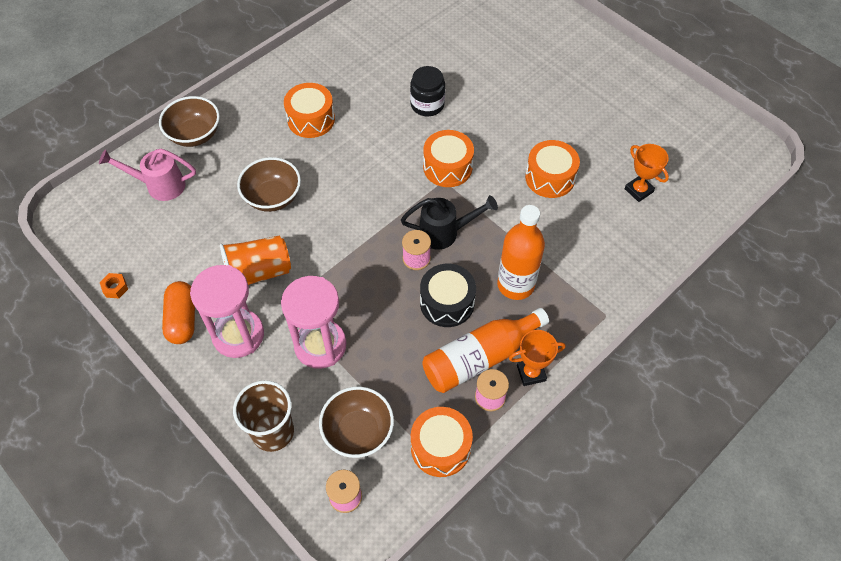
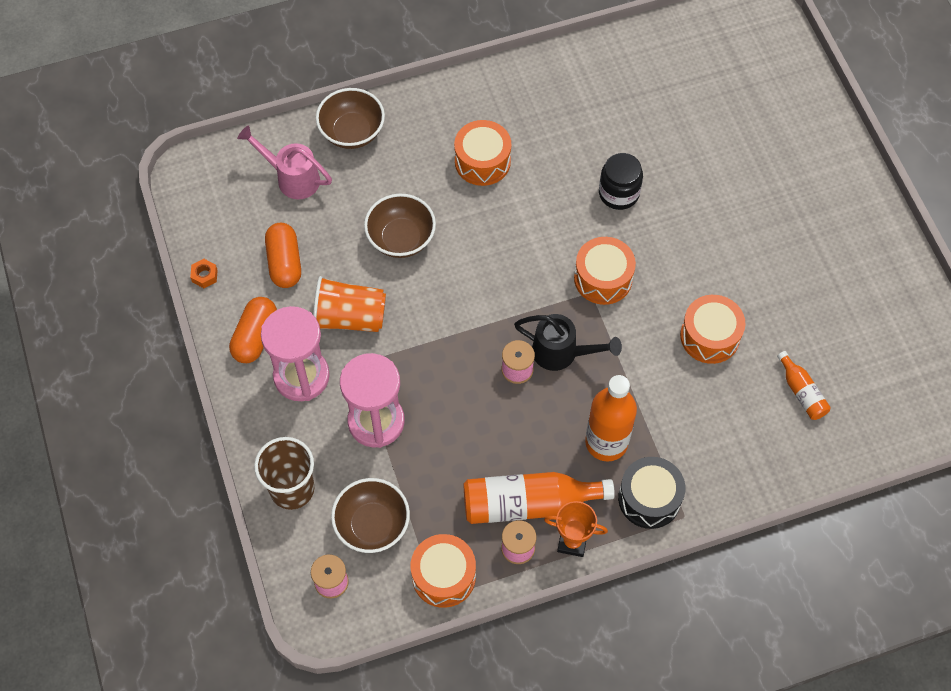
camera: 25 degrees right, 5 degrees up
black drum [420,264,476,327] -> black drum moved to [618,457,685,529]
orange trophy [625,144,669,202] -> orange bottle [777,351,831,420]
none -> orange capsule [265,223,301,288]

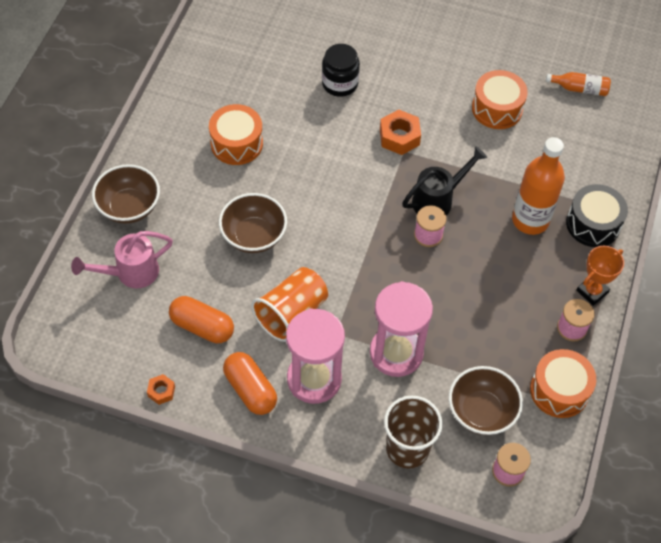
camera: 55 degrees left, 5 degrees down
orange bottle [464,472,615,524] -> none
orange drum [574,237,636,305] -> orange nut [380,109,421,155]

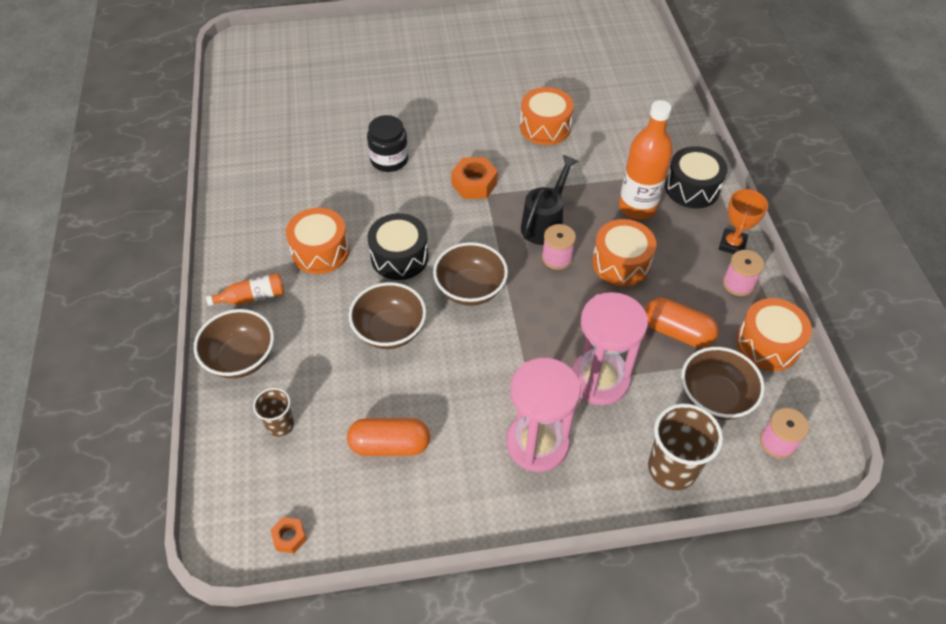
camera: 25 degrees left, 5 degrees down
pink watering can [71,231,173,288] -> brown cup [253,388,294,437]
orange nut [147,374,175,405] -> orange nut moved to [271,517,307,554]
orange capsule [223,352,277,415] -> orange capsule moved to [645,298,719,348]
orange cup [251,267,328,342] -> none
orange bottle [546,72,611,96] -> orange bottle moved to [206,273,284,306]
none -> black drum [367,213,429,280]
none -> brown bowl [433,242,508,306]
none -> orange drum [592,219,656,286]

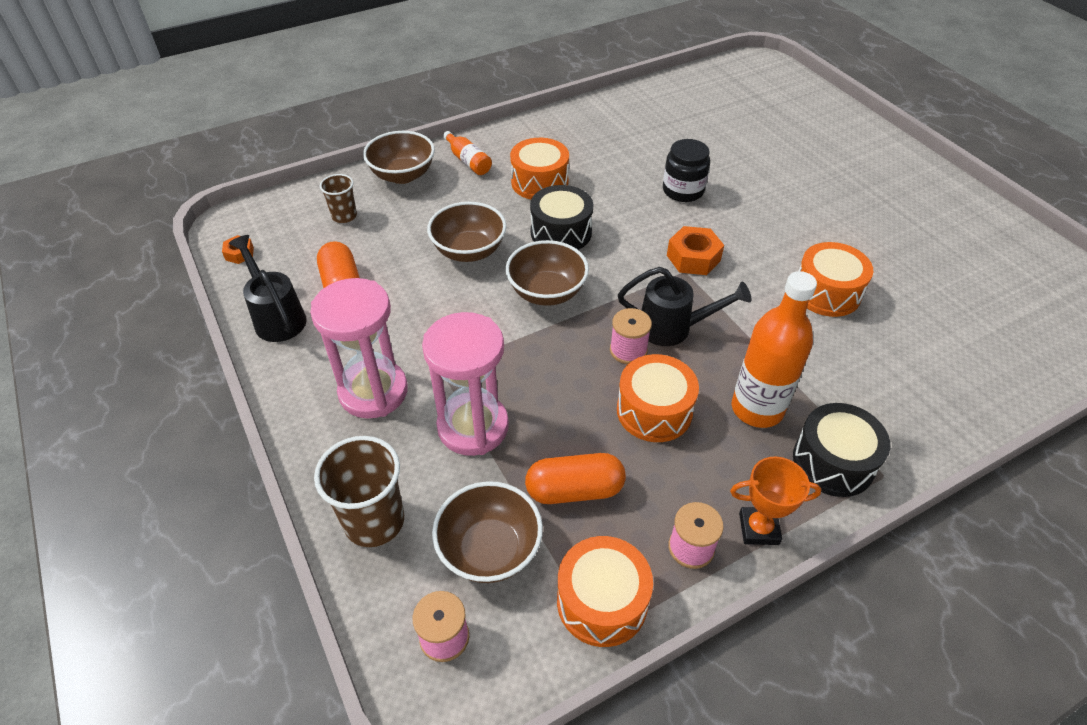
camera: 70 degrees right, 5 degrees down
orange capsule [645,298,719,348] -> orange capsule turned 75 degrees clockwise [525,453,626,504]
none -> black watering can [229,235,307,342]

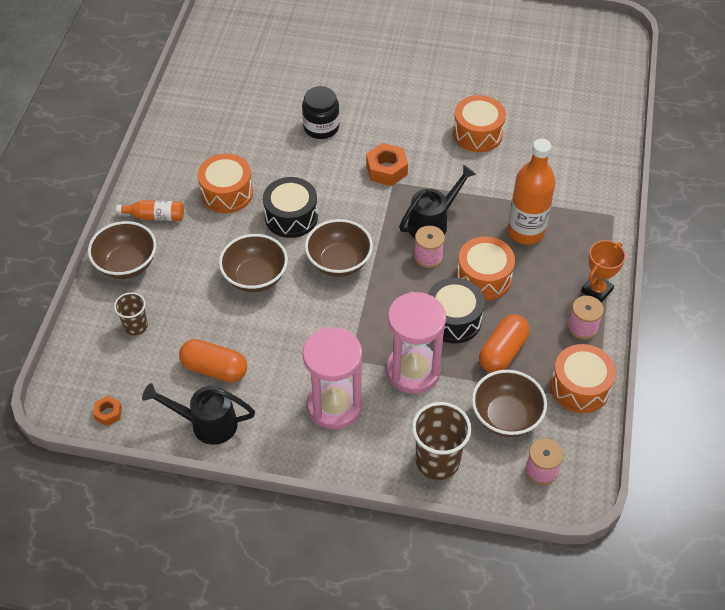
camera: 50 degrees left, 5 degrees up
black drum [793,403,890,497] -> black drum moved to [428,278,485,343]

